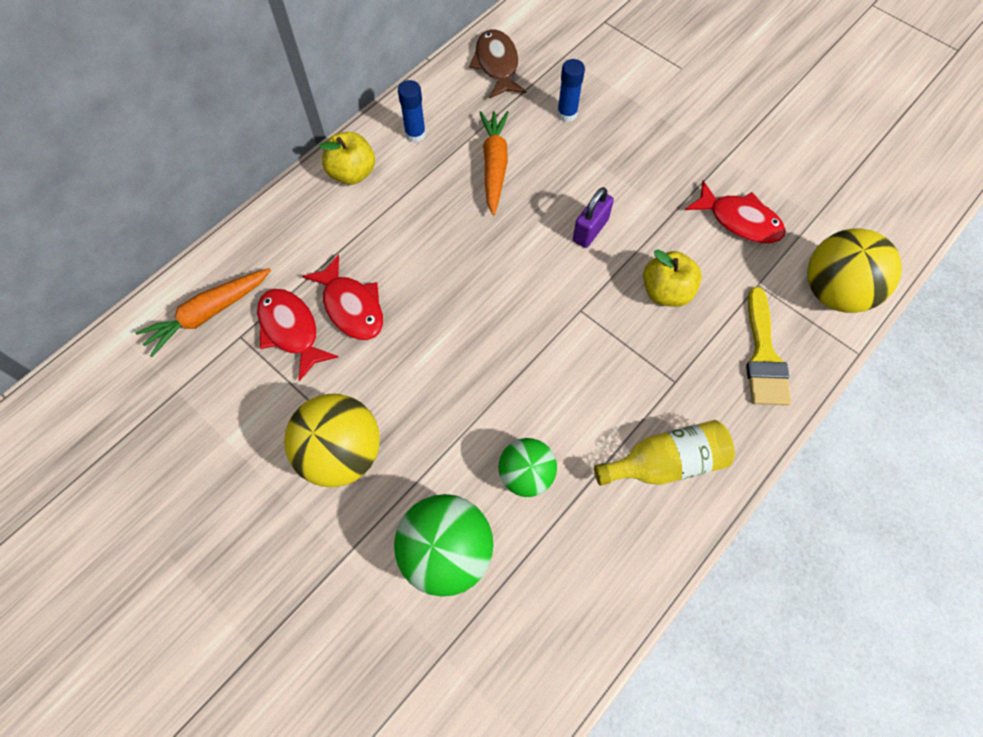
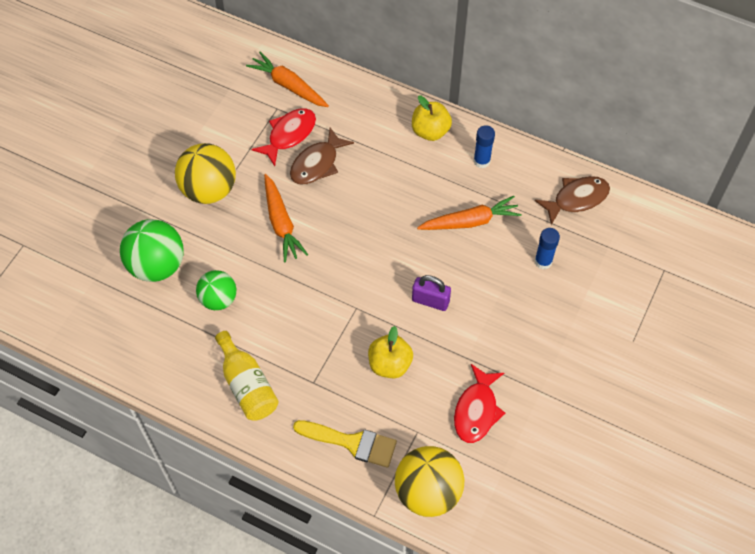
camera: 75 degrees right, 5 degrees down
red fish [302,254,383,340] -> brown fish [290,128,354,185]
yellow brush [746,287,791,405] -> yellow brush turned 150 degrees counterclockwise [293,420,397,468]
none -> orange carrot [264,174,308,262]

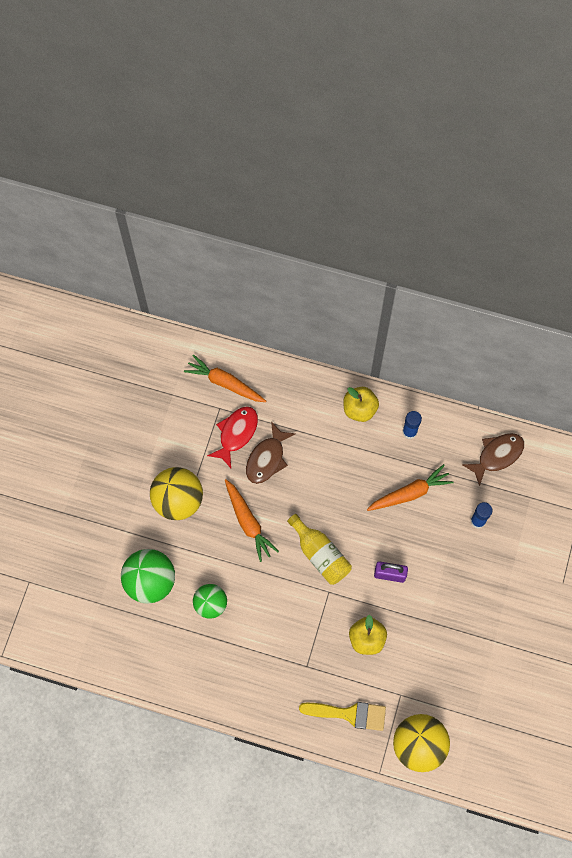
camera: 10 degrees left, 10 degrees up
yellow bottle [215,331,278,421] -> yellow bottle moved to [287,514,352,585]
red fish [454,364,505,443] -> none

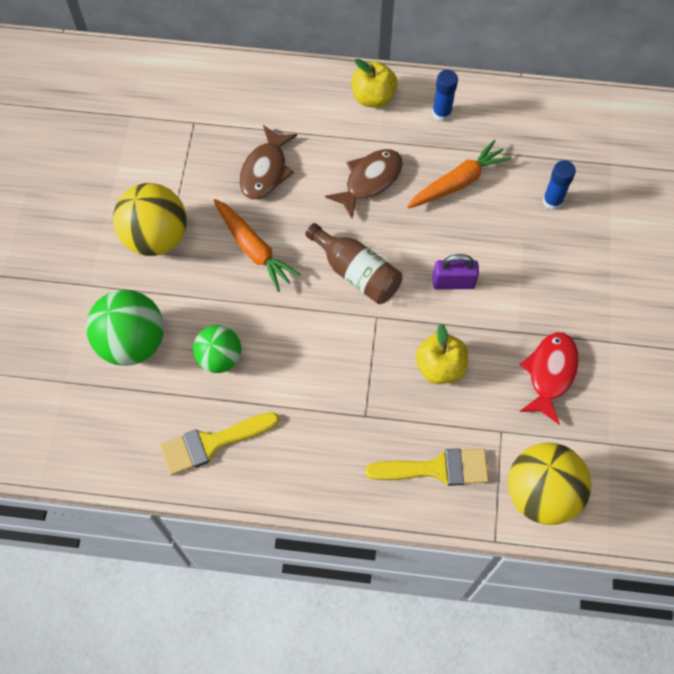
camera: 10 degrees left, 5 degrees down
orange carrot [184,355,266,402] -> none
red fish [207,406,258,468] -> red fish moved to [519,332,579,425]
yellow bottle [287,514,352,585] -> brown bottle [305,223,402,304]
brown fish [462,433,524,486] -> brown fish moved to [325,149,403,218]
none -> yellow brush [160,412,279,476]

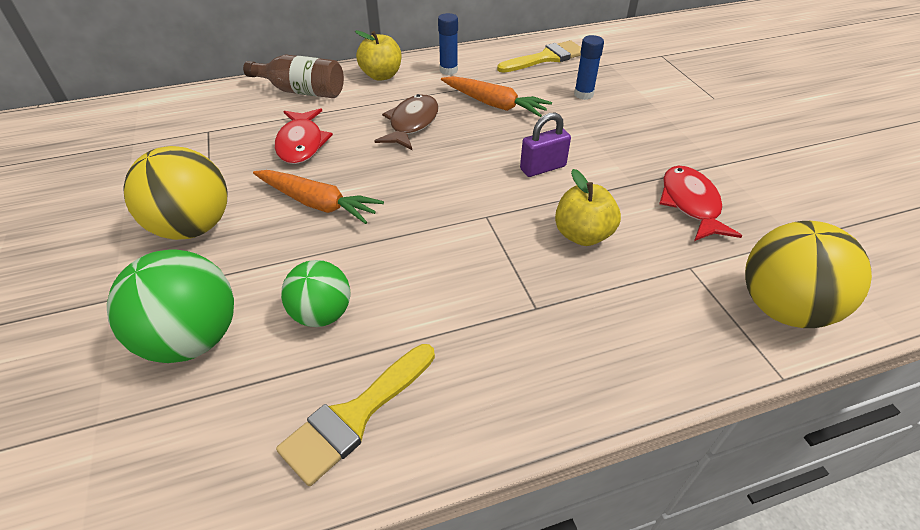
camera: 25 degrees left, 20 degrees down
brown fish [239,125,297,200] -> red fish [275,108,333,164]
brown bottle [305,223,402,304] -> brown bottle moved to [243,55,344,98]
yellow brush [365,449,489,486] -> yellow brush moved to [497,40,581,73]
orange carrot [407,140,512,209] -> orange carrot turned 90 degrees clockwise [441,76,552,117]

